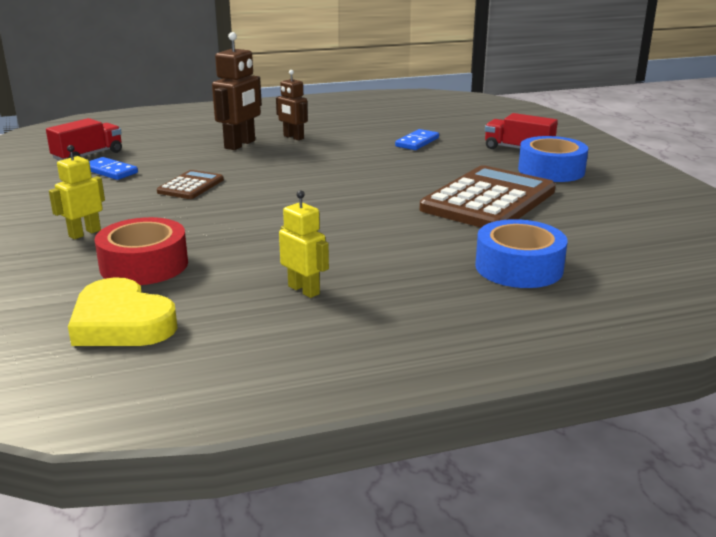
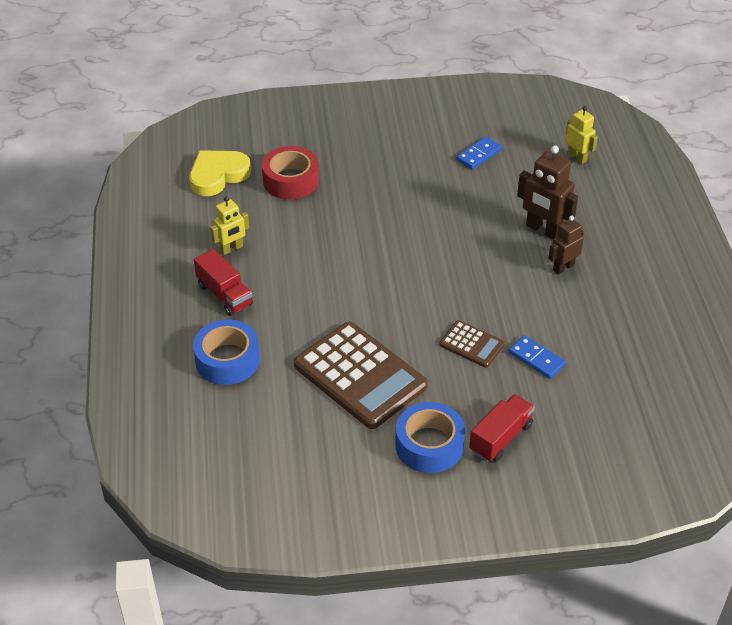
camera: 100 degrees right, 20 degrees up
red truck [46,118,122,161] -> red truck moved to [194,249,253,316]
yellow robot [49,145,105,239] -> yellow robot moved to [565,106,598,164]
brown calculator [157,170,224,199] -> brown calculator moved to [439,320,505,368]

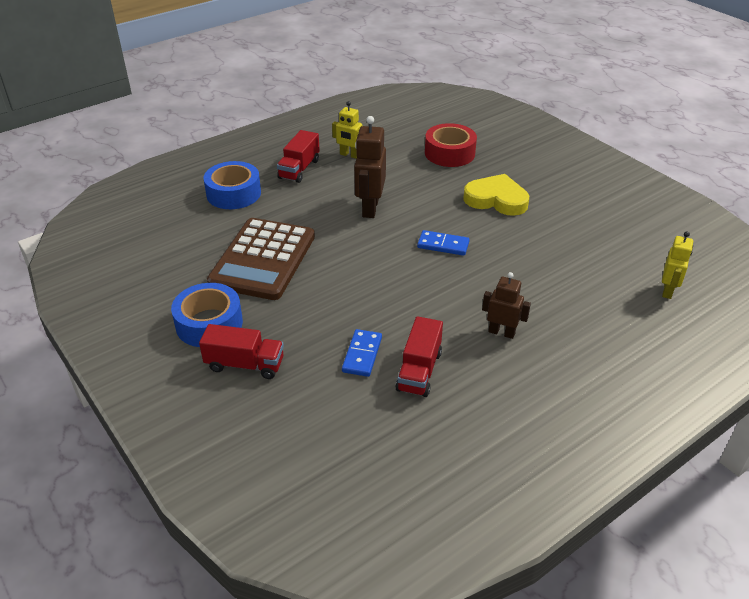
camera: 60 degrees right, 5 degrees down
yellow heart [189,150,251,196] -> yellow heart moved to [463,174,529,216]
brown calculator [439,320,505,368] -> none
blue domino [456,137,502,169] -> blue domino moved to [417,230,470,256]
brown robot [517,145,578,239] -> brown robot moved to [354,116,386,218]
none -> red truck [395,316,443,397]

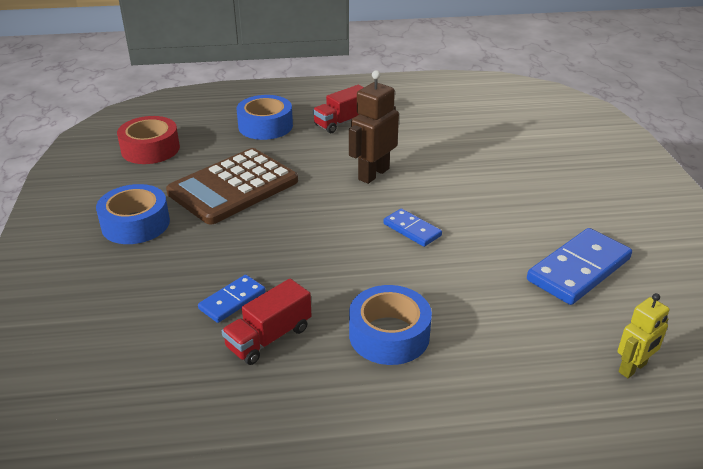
camera: 30 degrees right, 5 degrees down
red truck [199,324,284,379] -> none
yellow robot [332,101,362,159] -> none
red tape [425,123,477,167] -> red tape moved to [117,116,180,164]
yellow heart [463,174,529,216] -> none
brown robot [482,272,531,339] -> blue tape [349,285,432,365]
none -> blue domino [527,228,632,305]

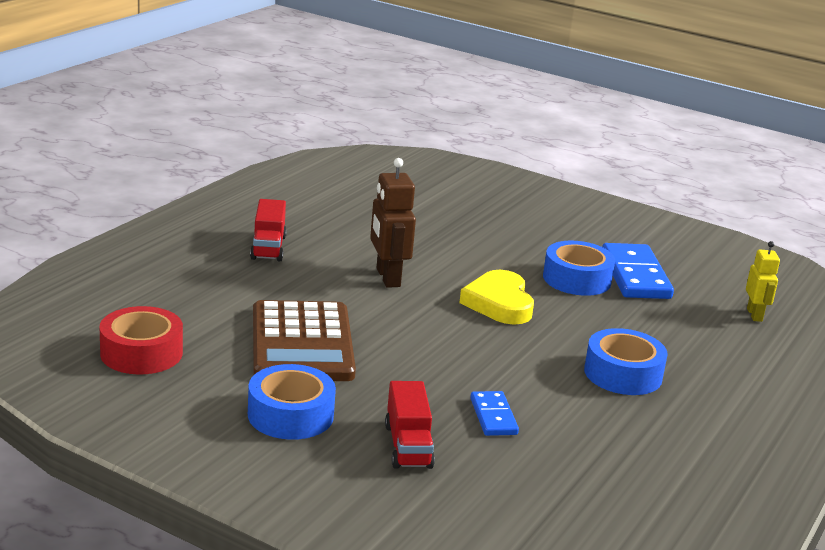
camera: 55 degrees left, 10 degrees down
red truck [222,279,312,365] -> red truck moved to [385,381,435,469]
blue tape [236,95,293,140] -> blue tape moved to [543,241,615,296]
blue domino [383,209,442,247] -> yellow heart [459,270,534,325]

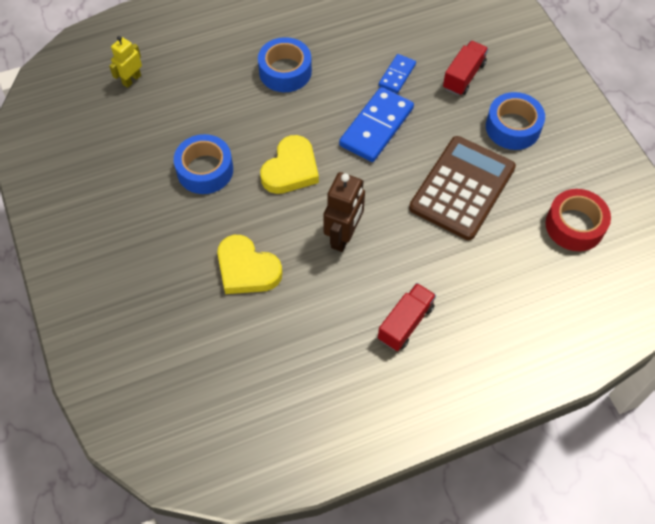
camera: 140 degrees left, 35 degrees up
blue domino [602,243,674,299] -> blue domino moved to [339,87,414,162]
none -> yellow heart [217,235,282,294]

